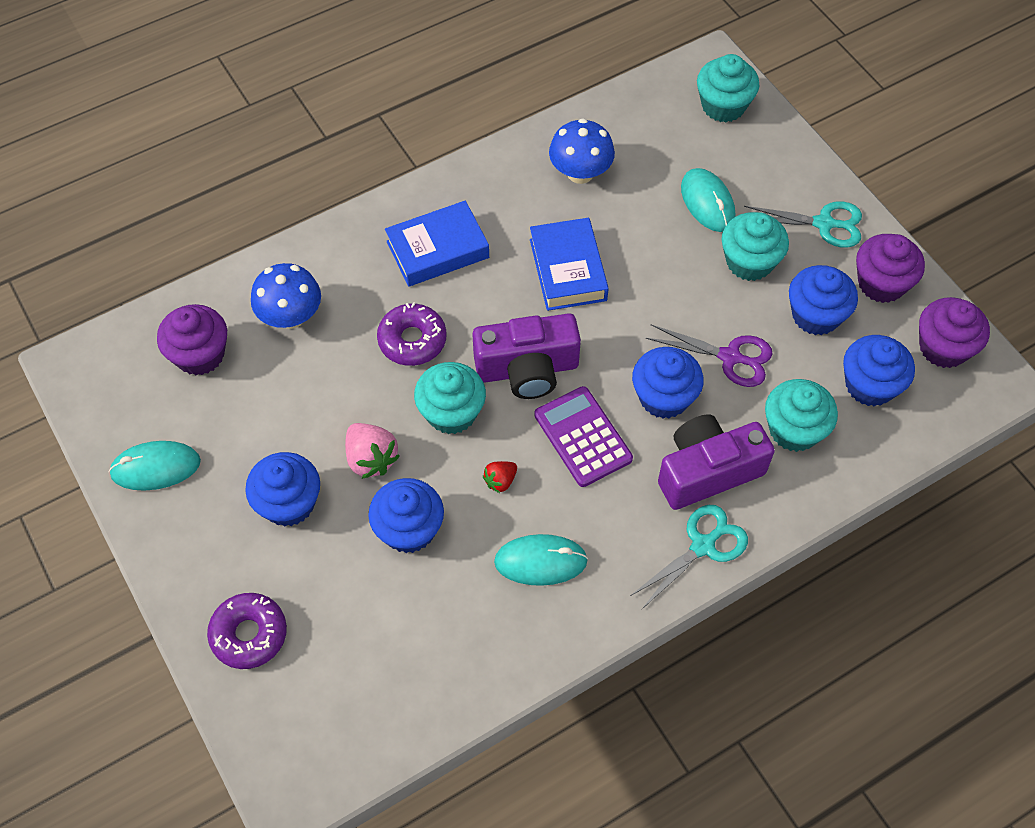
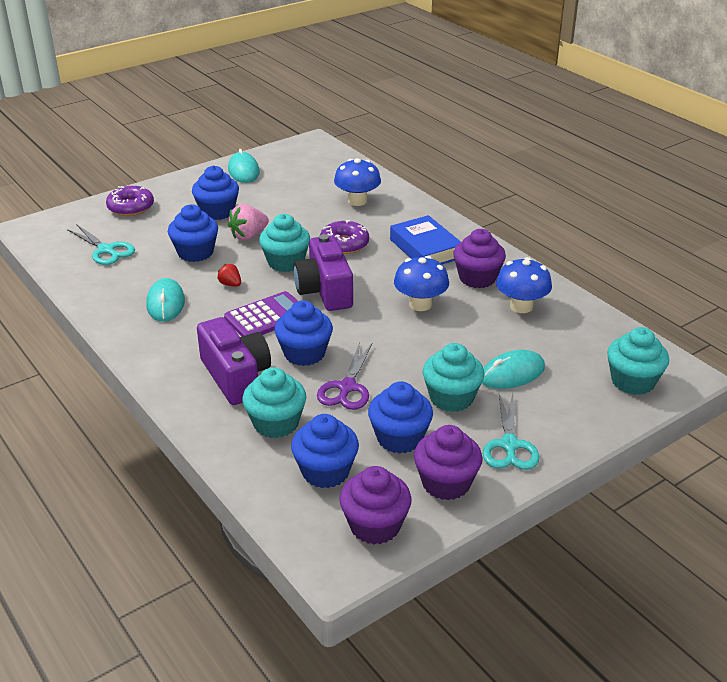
camera: 85 degrees right, 25 degrees down
purple cupcake [157,304,227,375] -> purple cupcake moved to [453,229,506,288]
blue book [530,218,609,311] -> blue mushroom [394,256,449,311]
turquoise scissors [630,505,748,609] -> turquoise scissors moved to [67,224,135,265]

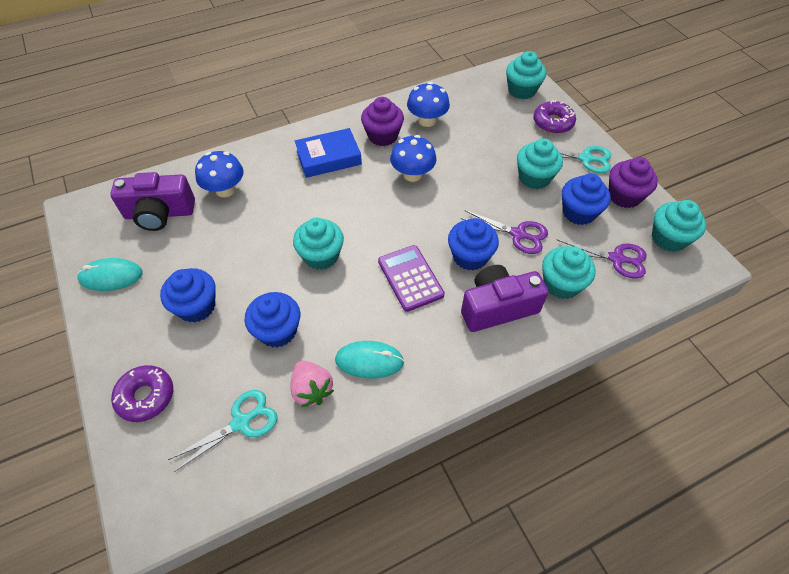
camera: 80 degrees left, 20 degrees up
red strawberry [217,264,241,286] -> none
pink strawberry [228,204,269,241] -> pink strawberry moved to [290,361,334,407]
blue cupcake [291,414,359,488] -> purple scissors [556,239,647,279]
purple camera [293,234,353,311] -> purple camera moved to [110,172,195,231]
purple donut [320,220,369,254] -> purple donut moved to [533,100,576,134]
purple cupcake [339,466,411,544] -> turquoise cupcake [652,200,706,252]
turquoise mouse [482,350,545,389] -> none

